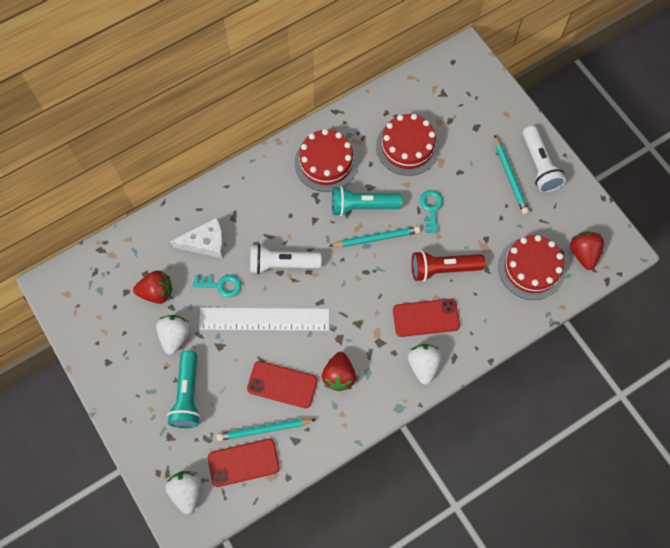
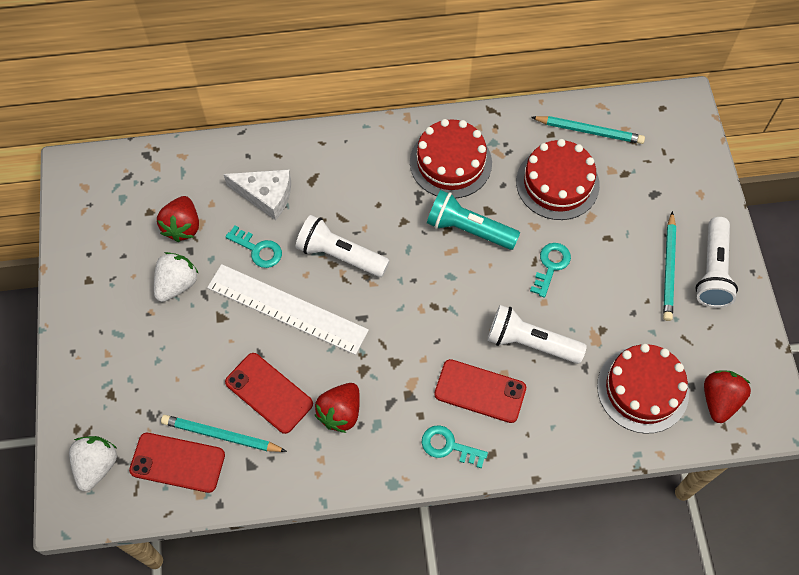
camera: 25 degrees right, 5 degrees down
red strawberry [133,270,172,304] -> red strawberry turned 75 degrees clockwise [157,196,199,242]
turquoise flashlight [167,351,200,428] -> none
turquoise pencil [329,226,420,247] -> turquoise pencil moved to [531,116,645,144]
white strawberry [408,344,442,385] -> turquoise key [421,425,488,469]
red flashlight [412,251,485,282] -> white flashlight [487,305,587,364]

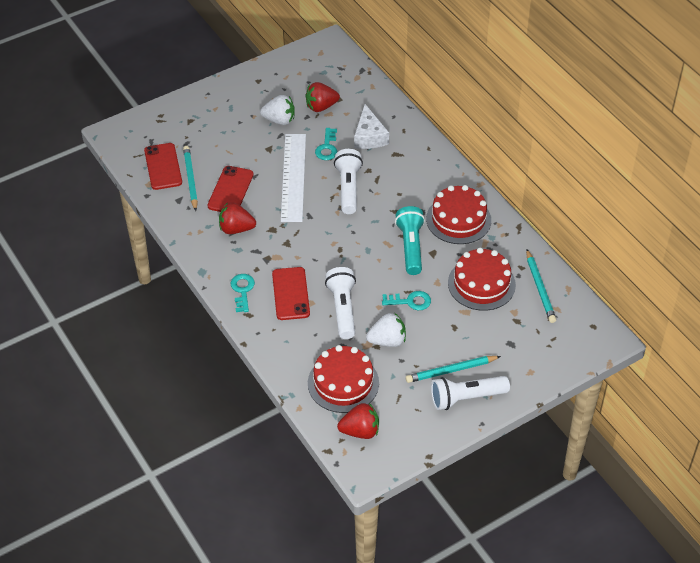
camera: 65 degrees right, 15 degrees down
white strawberry [69,436,117,491] -> white strawberry moved to [366,313,406,347]

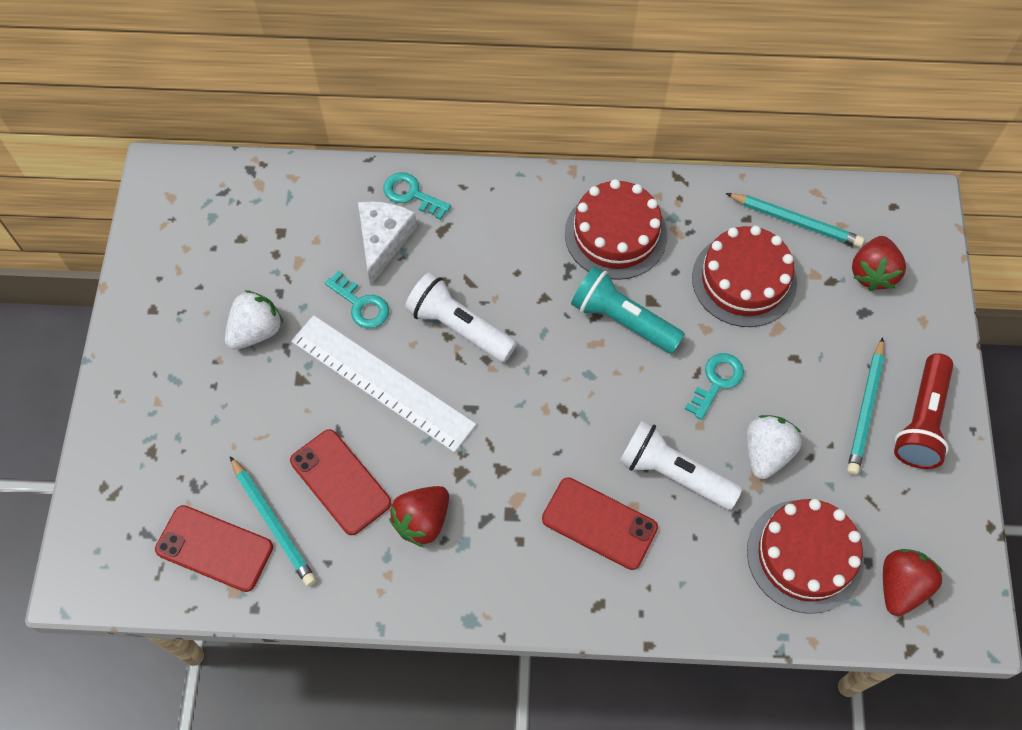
camera: 55 degrees left, 15 degrees up
turquoise pencil [183,146,198,211] -> turquoise pencil turned 150 degrees counterclockwise [230,456,316,586]
turquoise key [230,274,255,312] -> turquoise key moved to [383,172,451,220]
red strawberry [306,82,340,112] -> red strawberry moved to [852,236,906,291]
white cheese [354,104,389,149] -> white cheese turned 105 degrees counterclockwise [358,201,417,285]
white flashlight [431,376,510,410] -> red flashlight [894,353,953,469]

